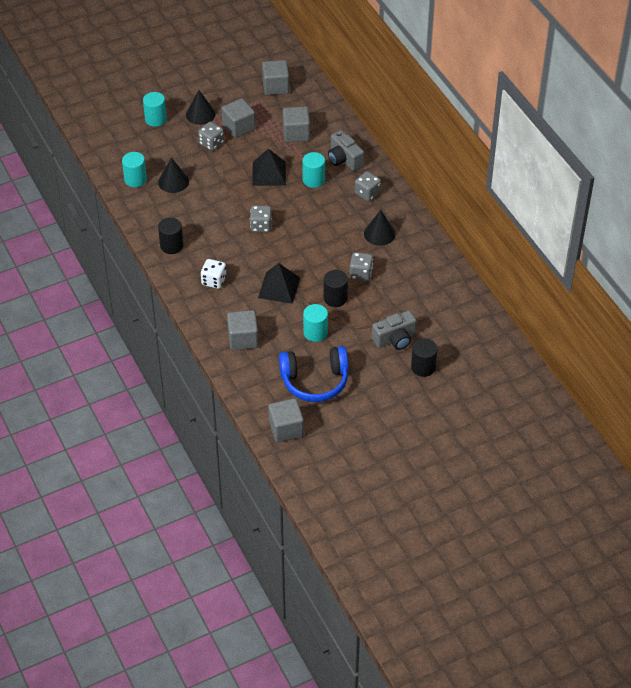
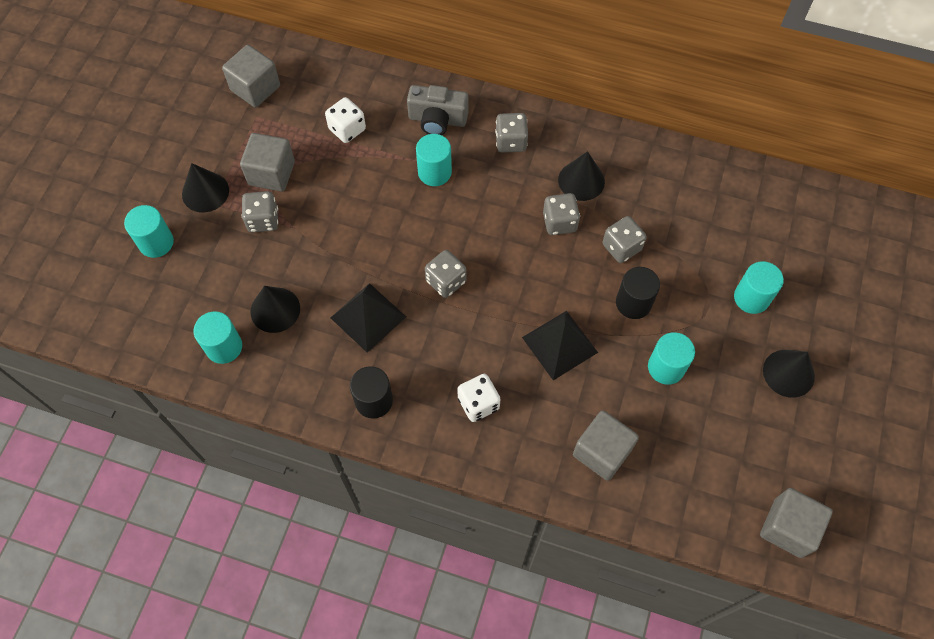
camera: 45 degrees left, 15 degrees up
black pyramid [252,148,286,186] -> black pyramid moved to [331,283,406,353]
blue headphones [279,346,348,402] -> none
grey cube [283,107,310,142] -> white dice [325,97,366,143]
grey camera [372,311,417,350] -> turquoise cylinder [734,261,784,314]
black cylinder [411,339,438,377] -> none
none -> grey dice [543,193,580,235]
none -> black cone [763,350,815,398]

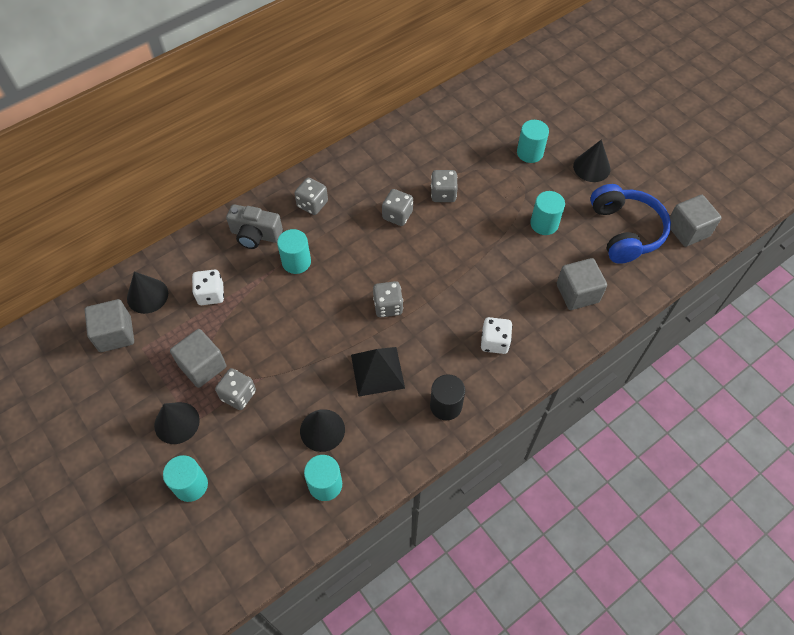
camera: 55 degrees left, 5 degrees down
grey camera [407,85,469,135] -> grey camera turned 60 degrees clockwise [226,204,283,249]
black pyramid [522,311,598,380] -> none
black cone [558,151,605,201] -> black cone moved to [127,272,168,314]
black cylinder [616,267,660,319] -> none
none -> blue headphones [590,184,671,264]

